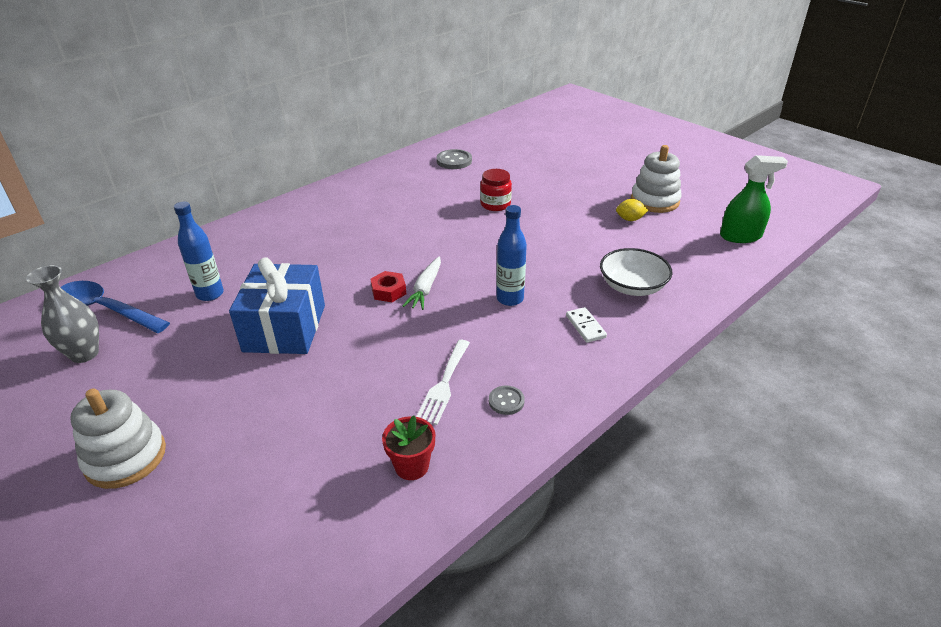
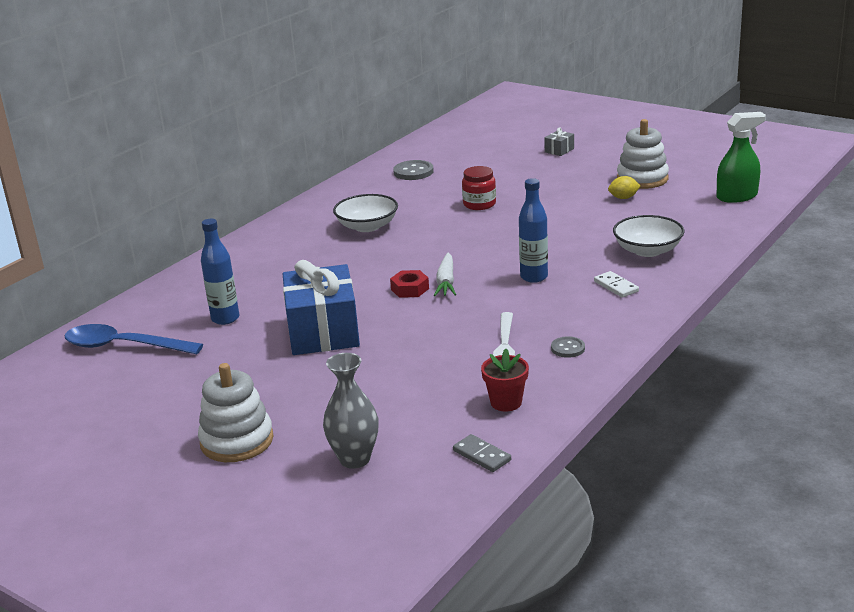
camera: 10 degrees left, 10 degrees down
grey vase [26,265,99,363] -> grey vase moved to [323,353,378,469]
none -> white bowl [333,194,398,232]
none -> grey domino [453,434,511,472]
none -> grey gift [544,127,574,156]

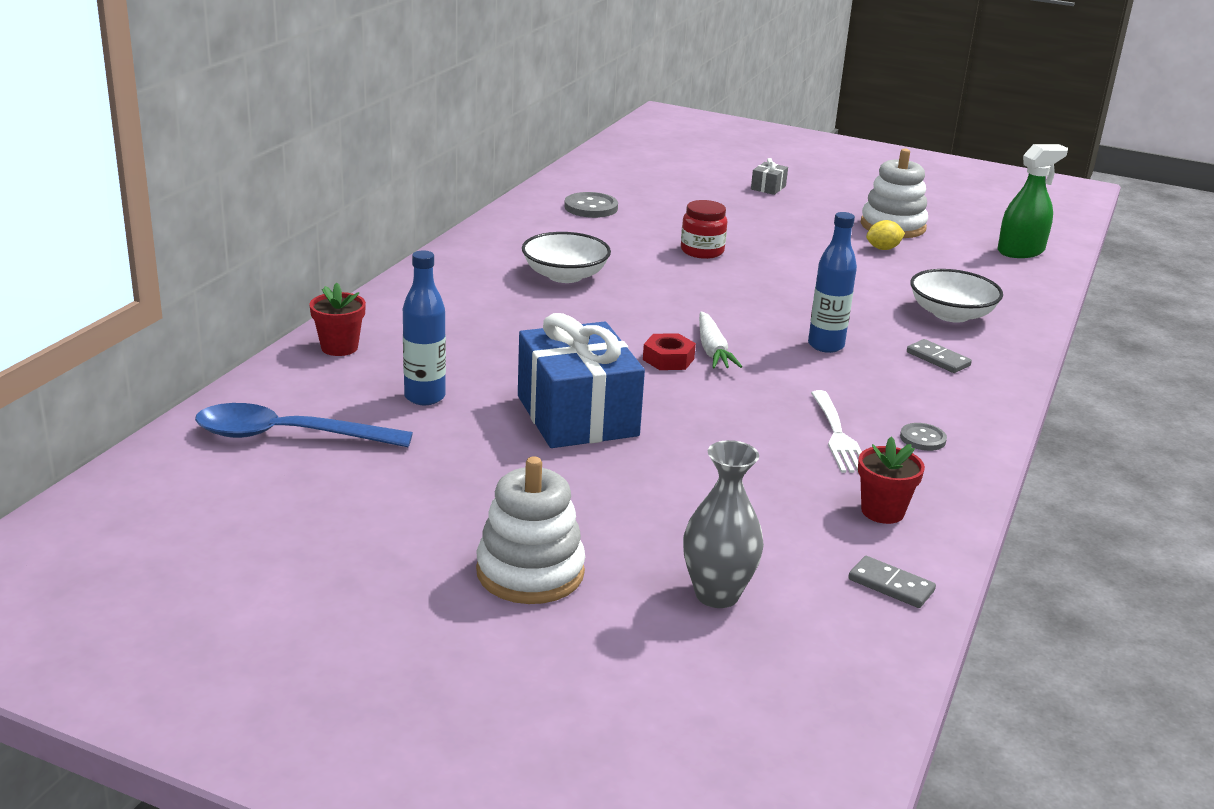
camera: 15 degrees left, 0 degrees up
white domino [594,271,639,298] -> grey domino [907,339,972,373]
none -> red flower pot [310,283,366,356]

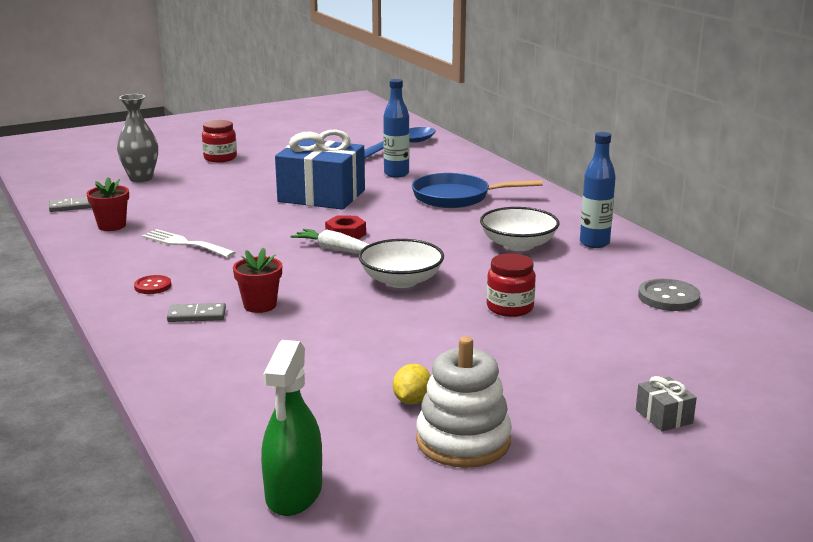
camera: 130 degrees right, 5 degrees down
red flower pot [310,283,366,356] -> red flower pot moved to [233,248,282,313]
white stacking toy [476,457,585,604] -> red jar [202,120,237,162]
blue bottle [808,212,857,353] -> blue bottle moved to [580,132,616,248]
grey button [900,423,947,451] -> none
white bowl [910,269,1003,323] -> white bowl moved to [358,239,444,288]
none -> red button [134,275,171,294]
none -> blue pan [412,173,543,208]

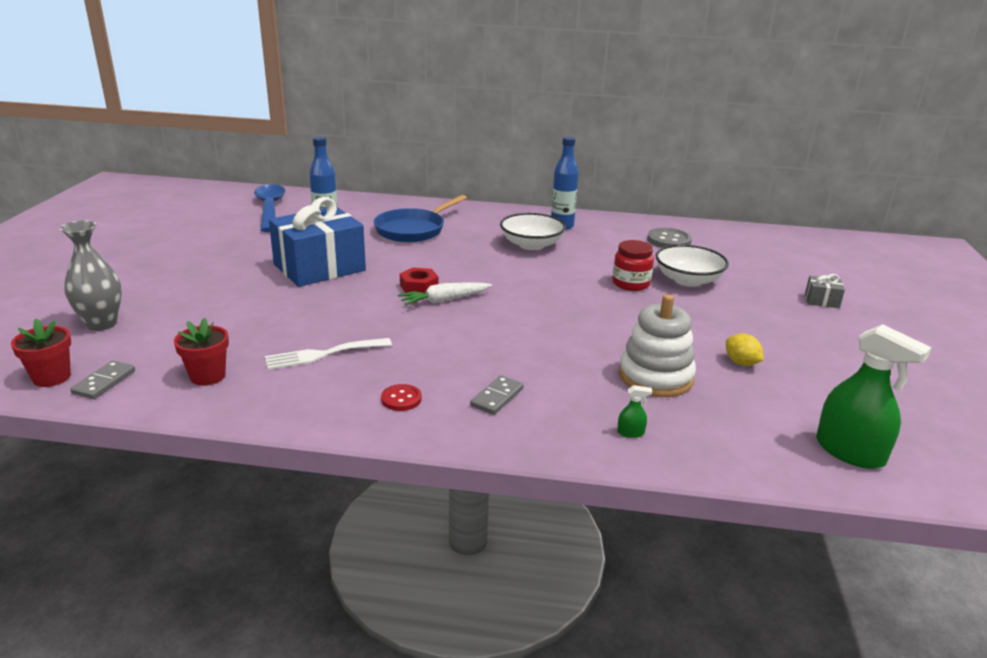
camera: 55 degrees left, 5 degrees up
red jar [202,120,237,162] -> none
red flower pot [233,248,282,313] -> red flower pot moved to [11,319,71,387]
white bowl [358,239,444,288] -> white bowl moved to [655,245,729,287]
white stacking toy [416,336,512,468] -> white stacking toy moved to [619,294,696,397]
none -> green spray bottle [617,385,652,438]

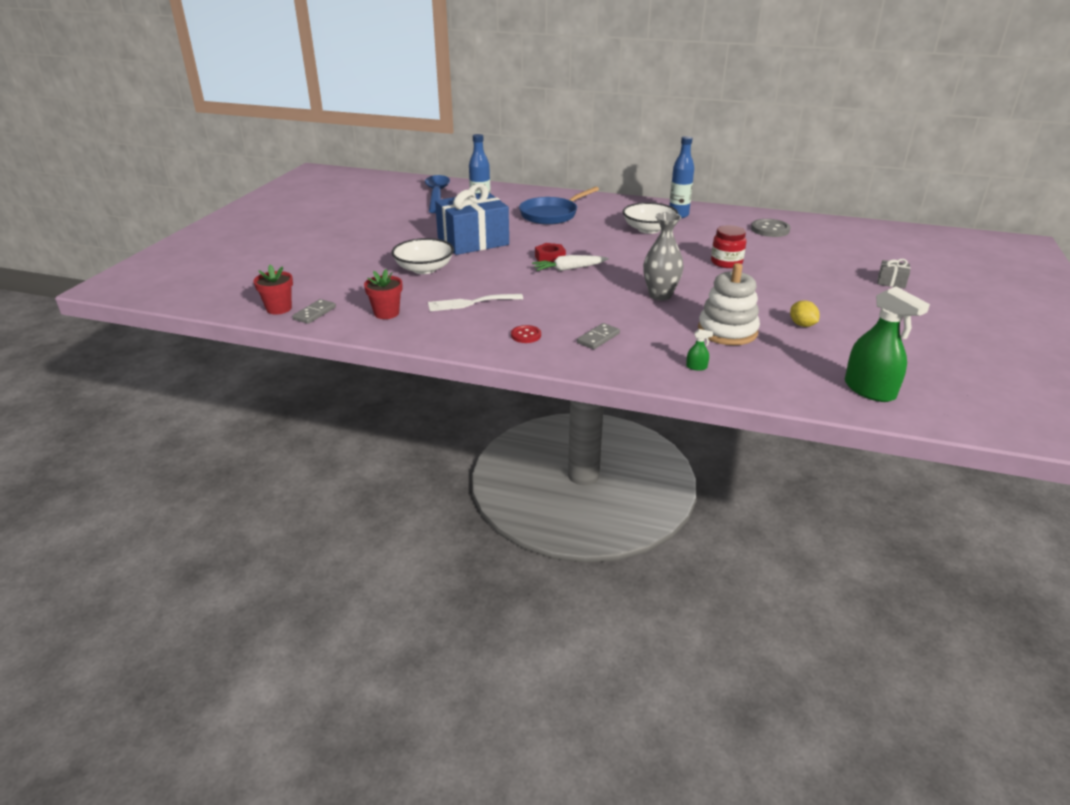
camera: 10 degrees right, 5 degrees up
grey vase [60,220,122,331] -> grey vase moved to [643,212,684,301]
white bowl [655,245,729,287] -> white bowl moved to [392,238,454,274]

